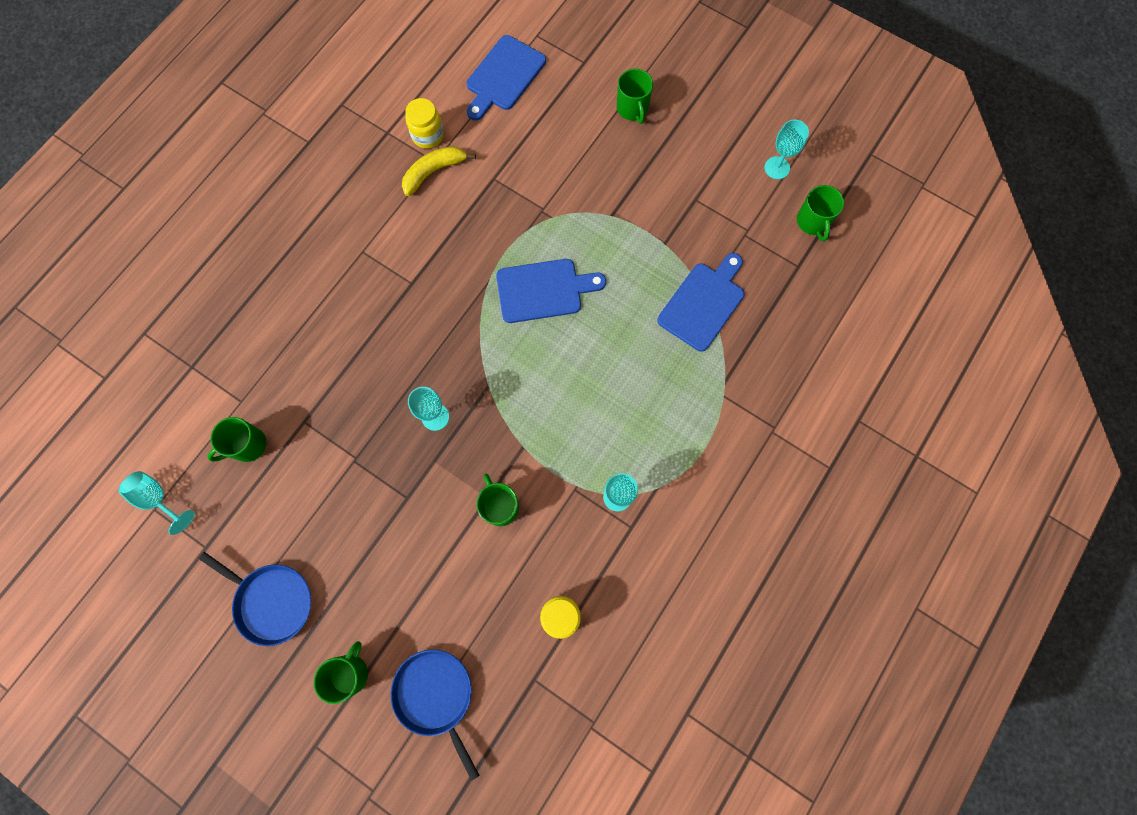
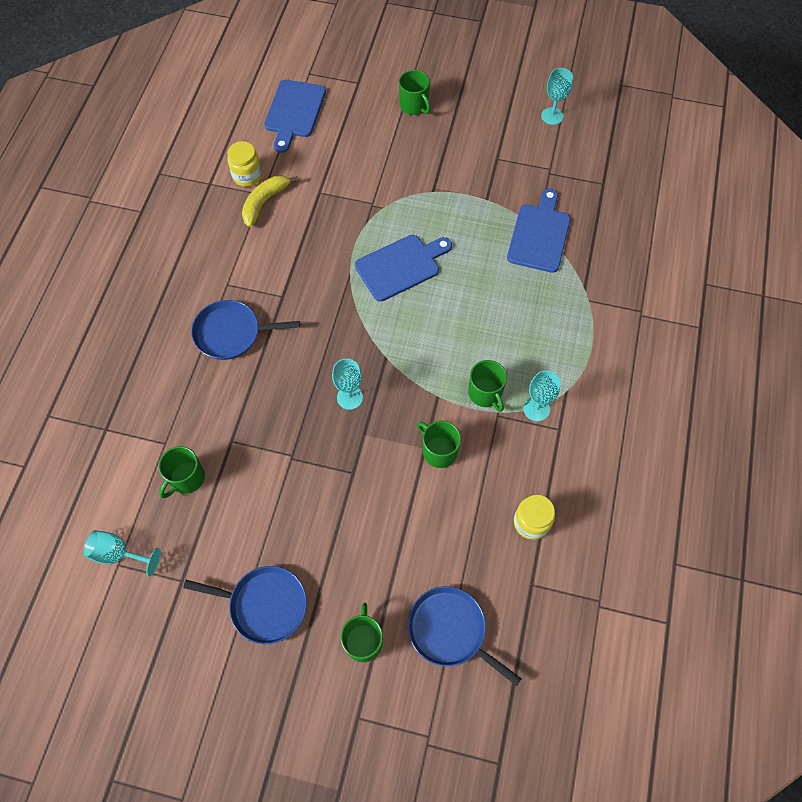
camera: 20 degrees left, 10 degrees down
green mug [797,185,844,241] -> green mug moved to [468,360,507,412]
none -> blue pan [191,300,300,360]

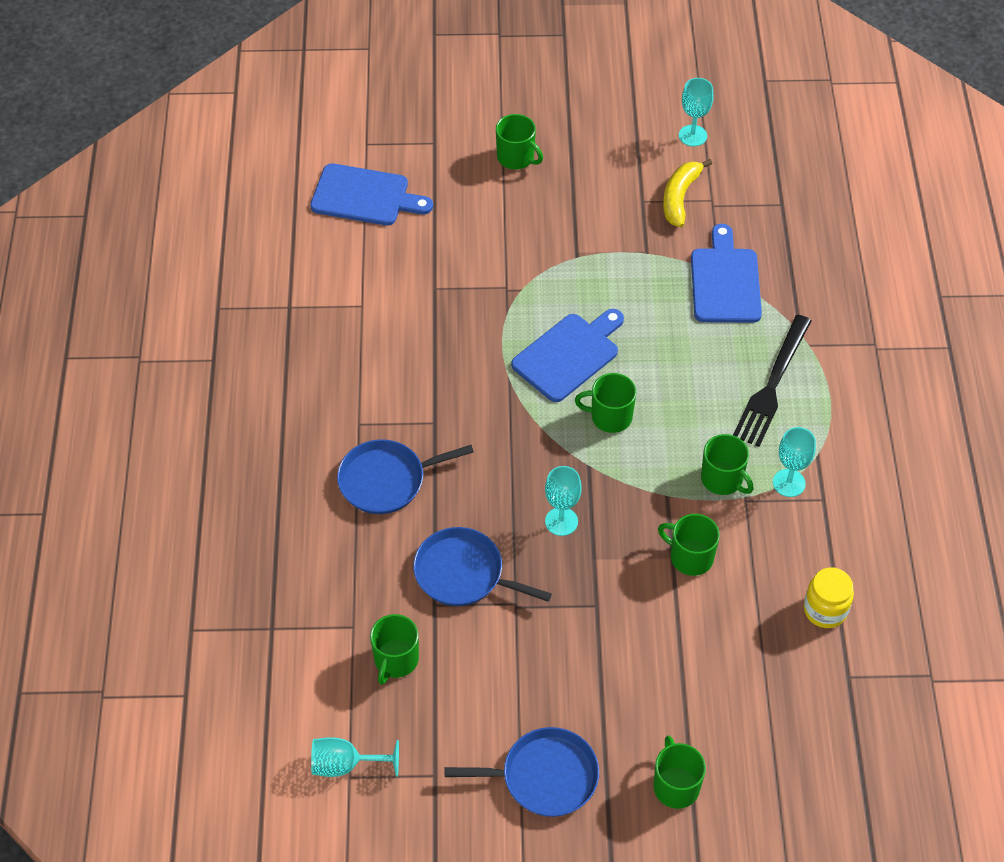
camera: 15 degrees left, 10 degrees down
yellow jar [227,141,262,187] -> none
yellow banana [242,175,298,227] -> yellow banana moved to [663,159,712,227]
blue cutting board [264,79,326,153] -> blue cutting board turned 75 degrees counterclockwise [310,163,433,226]
blue pan [408,586,521,686] -> blue pan moved to [413,527,552,606]
none -> green mug [575,373,636,433]
none -> black fork [733,315,811,447]

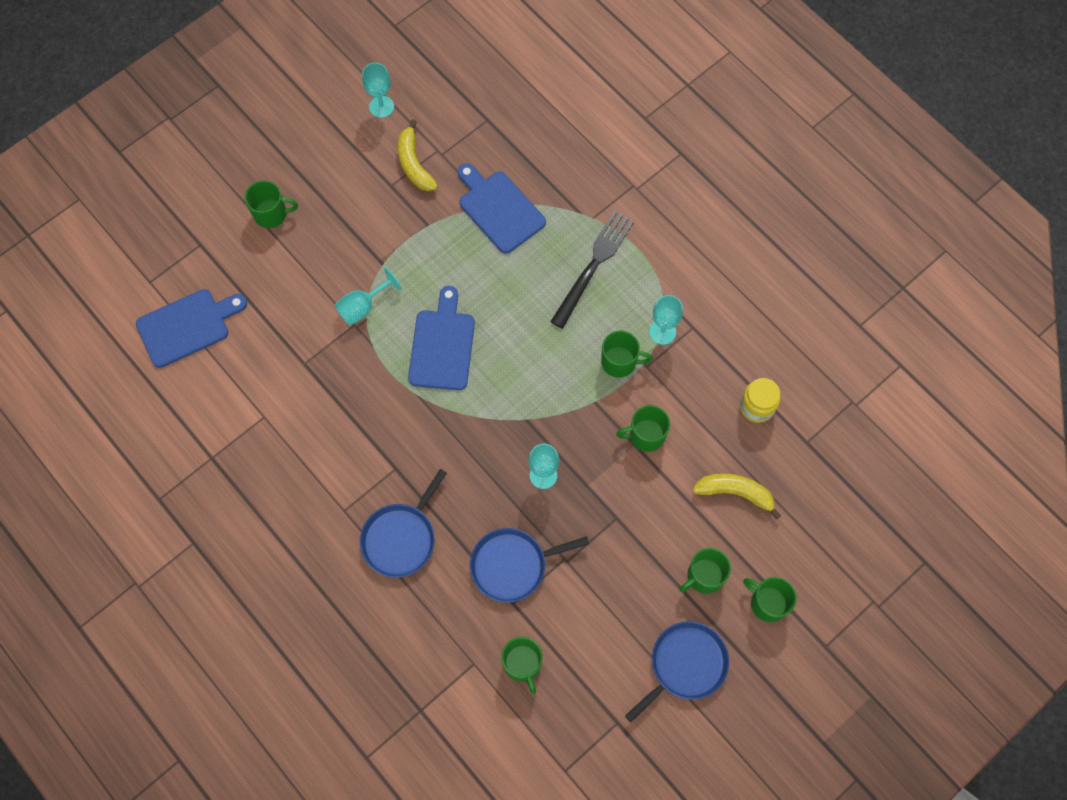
camera: 40 degrees left, 15 degrees up
turquoise goblet [311,737,399,777] -> turquoise goblet moved to [335,268,401,326]
green mug [575,373,636,433] -> green mug moved to [679,548,731,594]
black fork [733,315,811,447] -> black fork turned 135 degrees counterclockwise [550,211,634,328]
none -> yellow banana [693,473,781,519]

